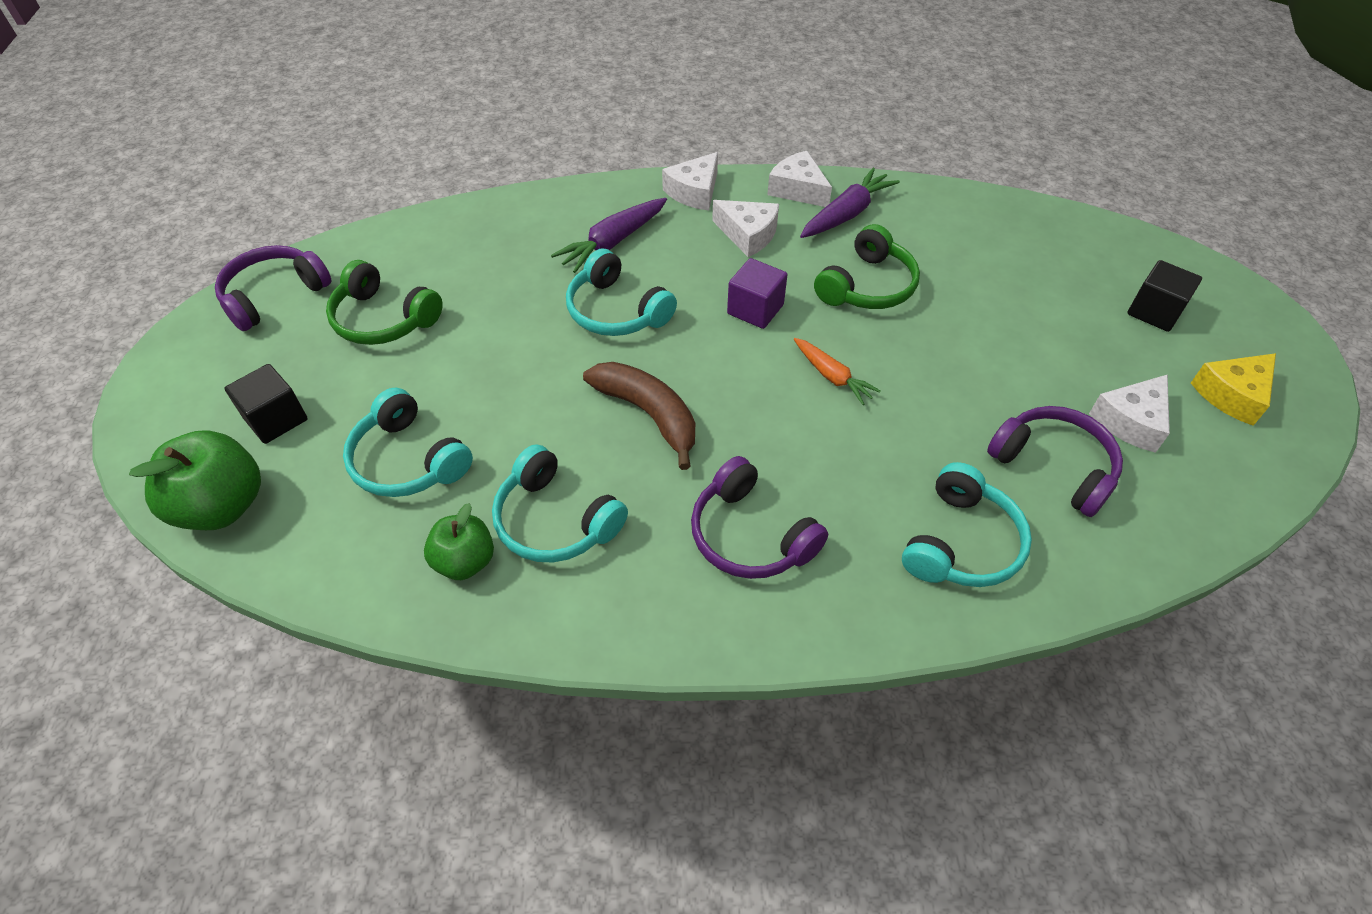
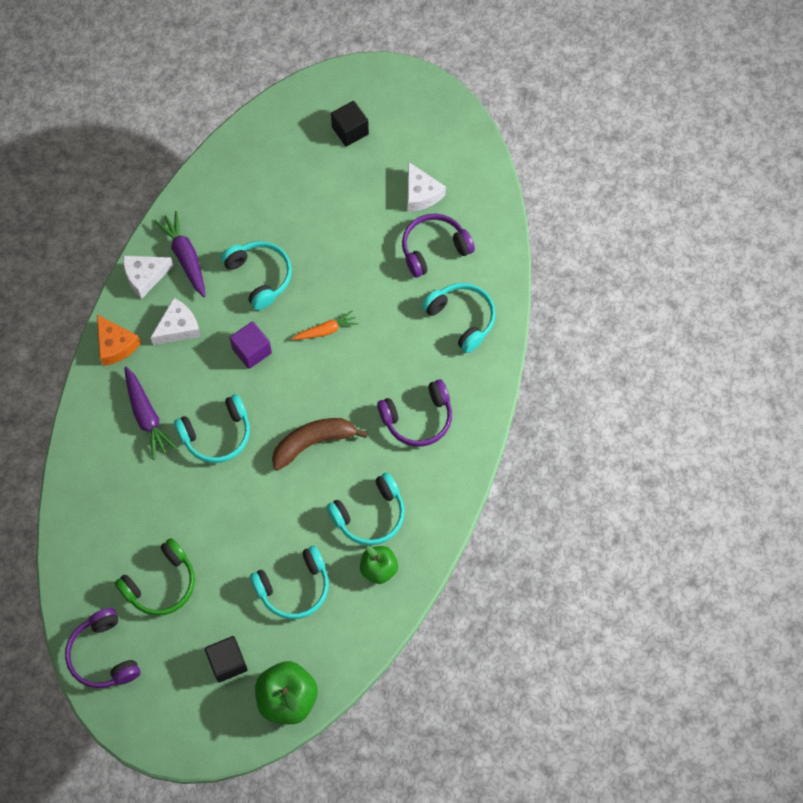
camera: 70 degrees left, 15 degrees up
white cheese [662,152,718,210] -> orange cheese [97,315,141,366]
green headphones [814,224,920,309] -> turquoise headphones [221,241,292,310]
yellow cheese [1191,353,1276,426] -> none

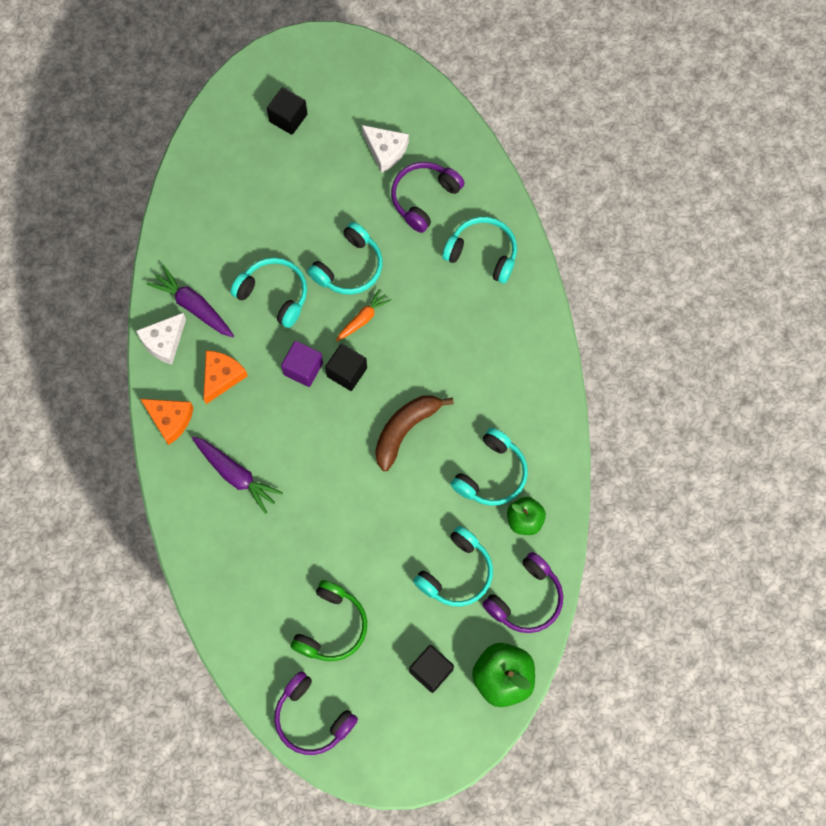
camera: 25 degrees left, 5 degrees up
white cheese [150,298,201,345] -> orange cheese [203,350,248,404]
turquoise headphones [174,394,250,463] -> turquoise headphones moved to [307,222,383,295]
purple headphones [377,379,452,447] -> purple headphones moved to [482,552,563,633]
none -> black cube [325,344,367,391]

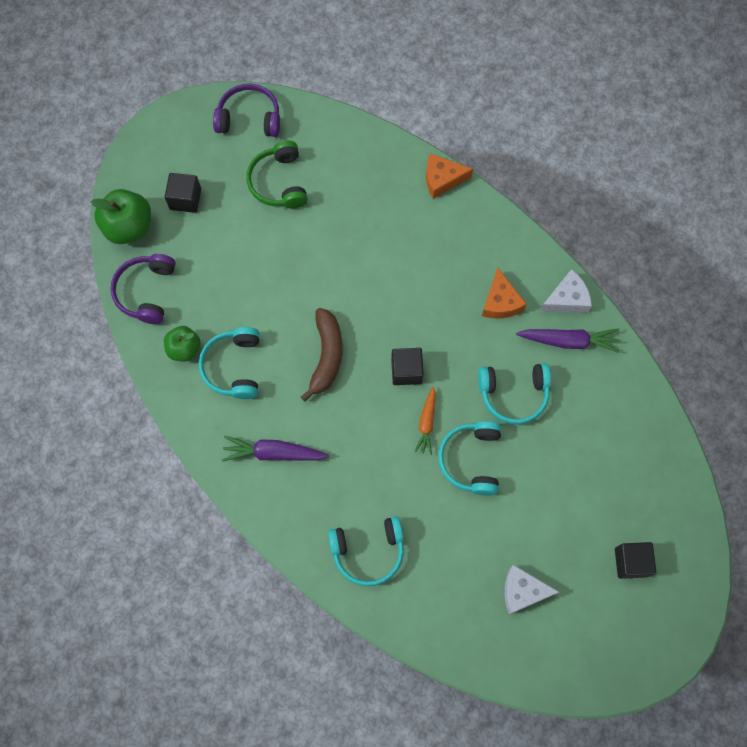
camera: 145 degrees right, 0 degrees up
white cheese [136,313,186,365] -> white cheese turned 60 degrees clockwise [540,269,592,313]
orange cheese [140,399,194,445] -> orange cheese moved to [426,153,473,199]
purple carrot [192,436,283,514] -> purple carrot moved to [222,436,329,462]
purple cube [281,341,323,387] -> none
purple headphones [391,162,465,233] -> none
turquoise headphones [413,526,493,606] -> none

